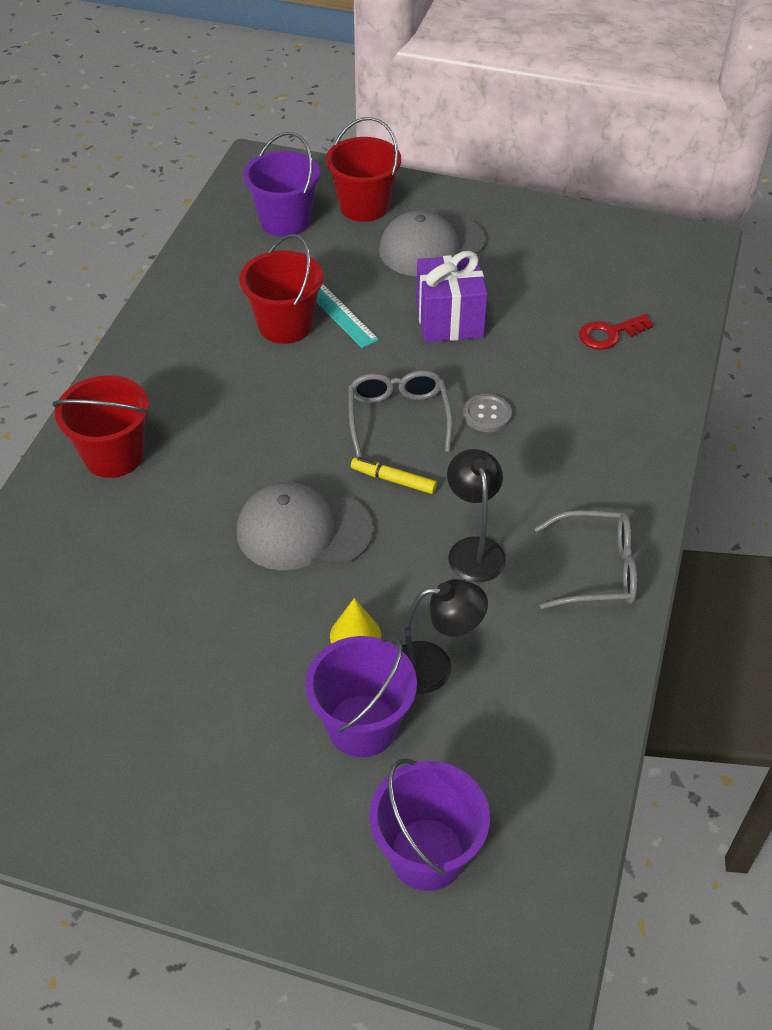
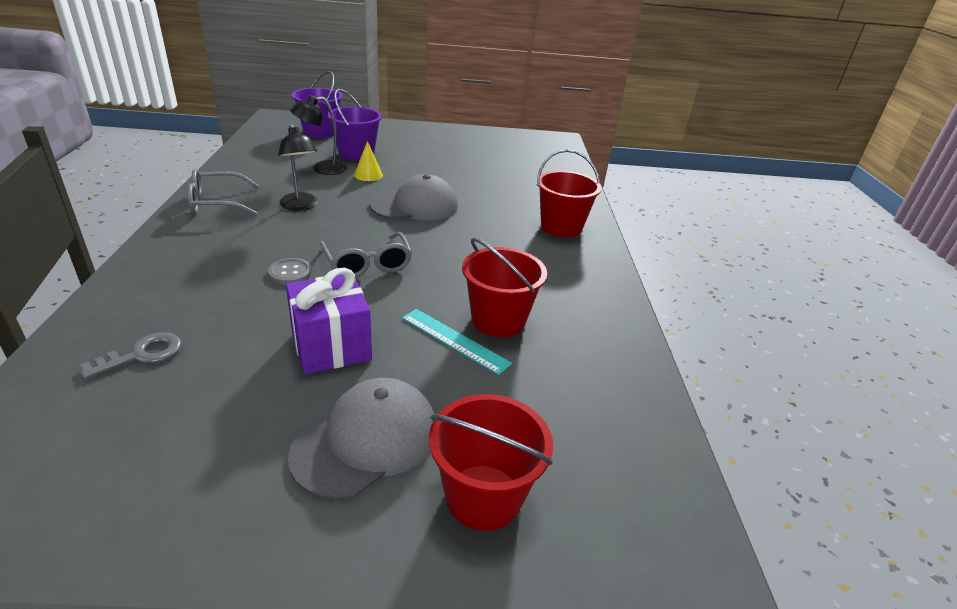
camera: 160 degrees right, 15 degrees down
purple bucket [243,132,320,237] -> none
yellow marker [351,457,437,494] -> none
red key [579,314,653,350] -> grey key [80,332,182,380]

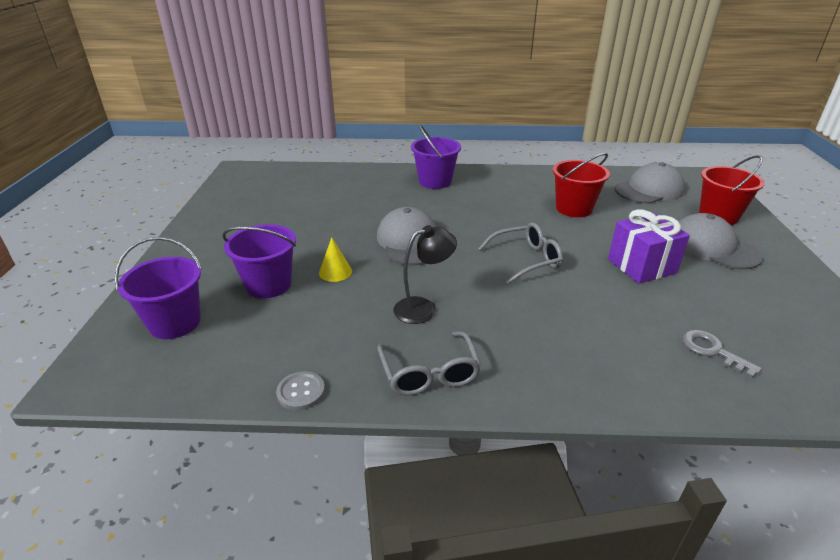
camera: 85 degrees left, 0 degrees up
grey button [268,258,312,285] -> grey button moved to [276,371,325,410]
black lamp [290,95,347,175] -> none
turquoise ruler [402,309,512,375] -> none
red bucket [537,149,602,238] -> purple bucket [411,124,461,189]
none -> grey cap [614,162,685,204]

